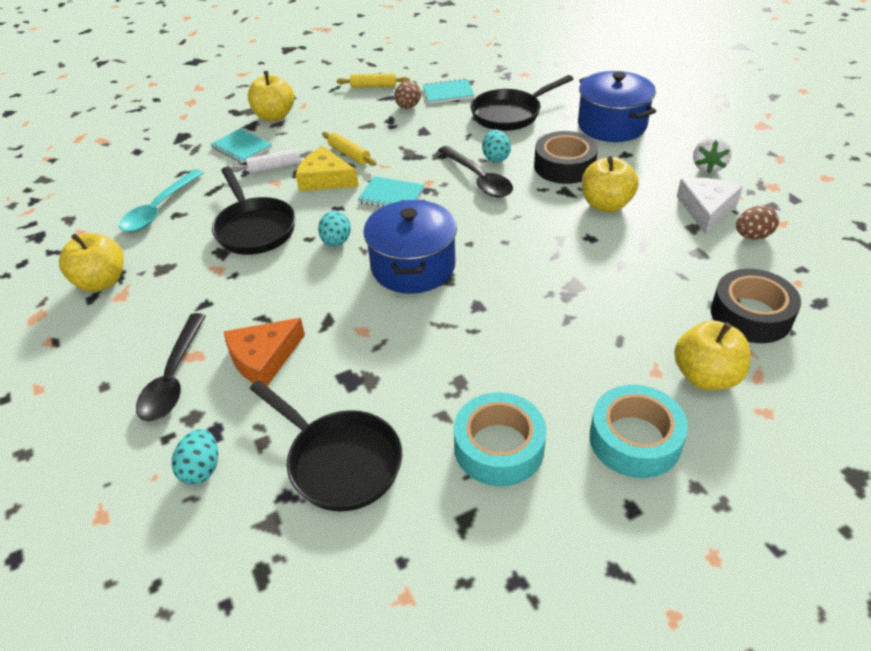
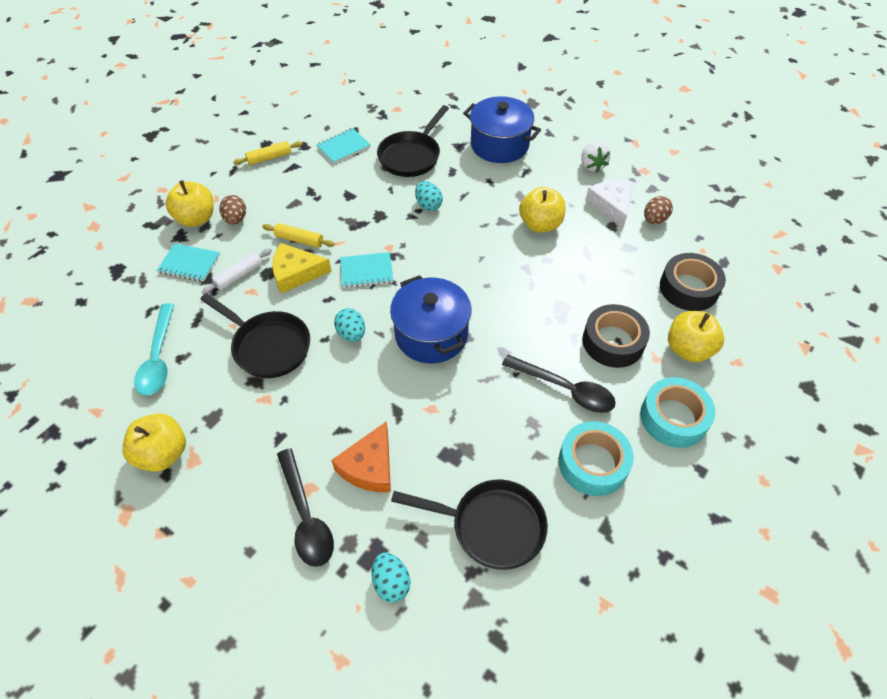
camera: 30 degrees left, 10 degrees up
brown egg [394,81,421,109] -> brown egg moved to [219,195,246,225]
black spoon [438,146,513,197] -> black spoon moved to [502,355,616,413]
black tape [534,131,598,184] -> black tape moved to [583,304,650,368]

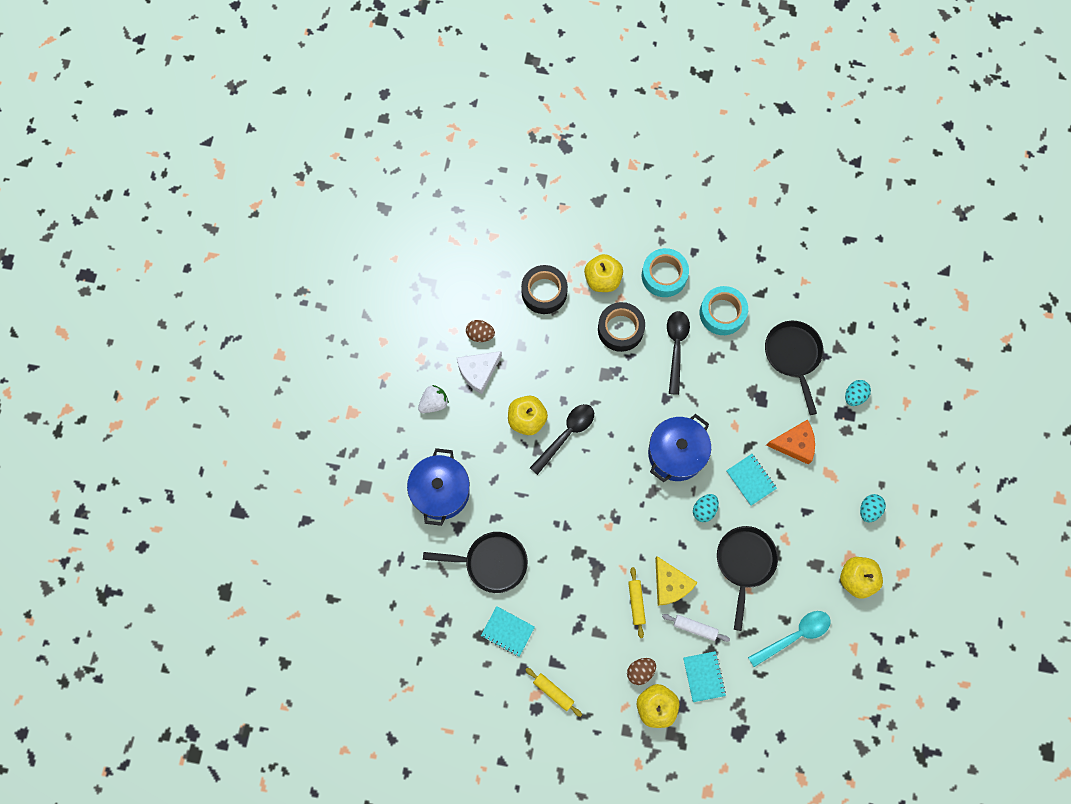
camera: 115 degrees left, 20 degrees up
black spoon [277,448,334,567] -> black spoon moved to [530,404,594,475]
turquoise notebook [340,252,393,288] -> turquoise notebook moved to [726,454,777,506]
turquoise egg [415,181,443,211] -> turquoise egg moved to [860,494,886,522]

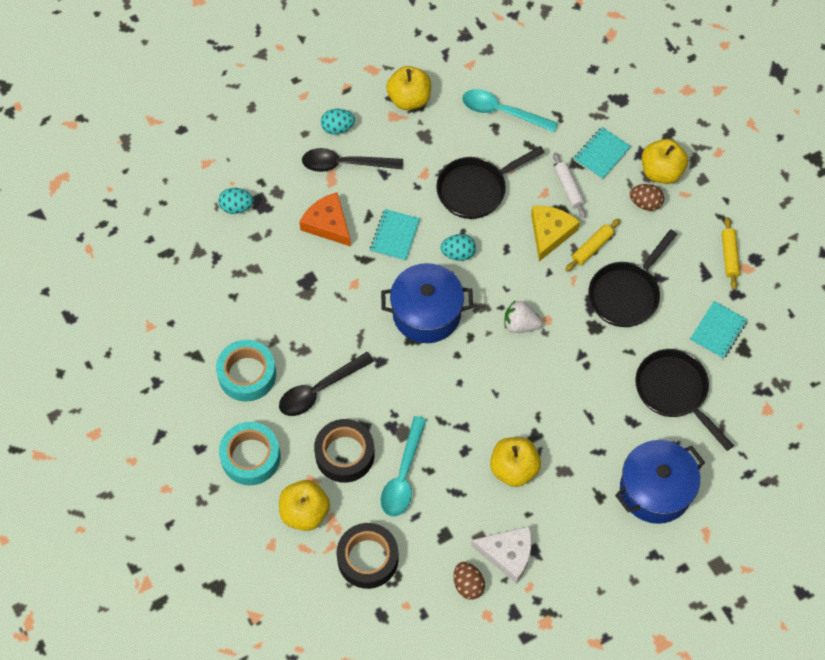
camera: 130 degrees left, 10 degrees down
white strawberry [418,385,449,413] -> white strawberry moved to [504,300,542,333]
turquoise notebook [481,606,535,657] -> turquoise notebook turned 45 degrees clockwise [690,301,748,359]
black spoon [530,404,594,475] -> black spoon moved to [302,148,403,172]
black pan [765,321,823,415] -> black pan moved to [589,229,677,327]
none -> turquoise spoon [381,416,427,517]

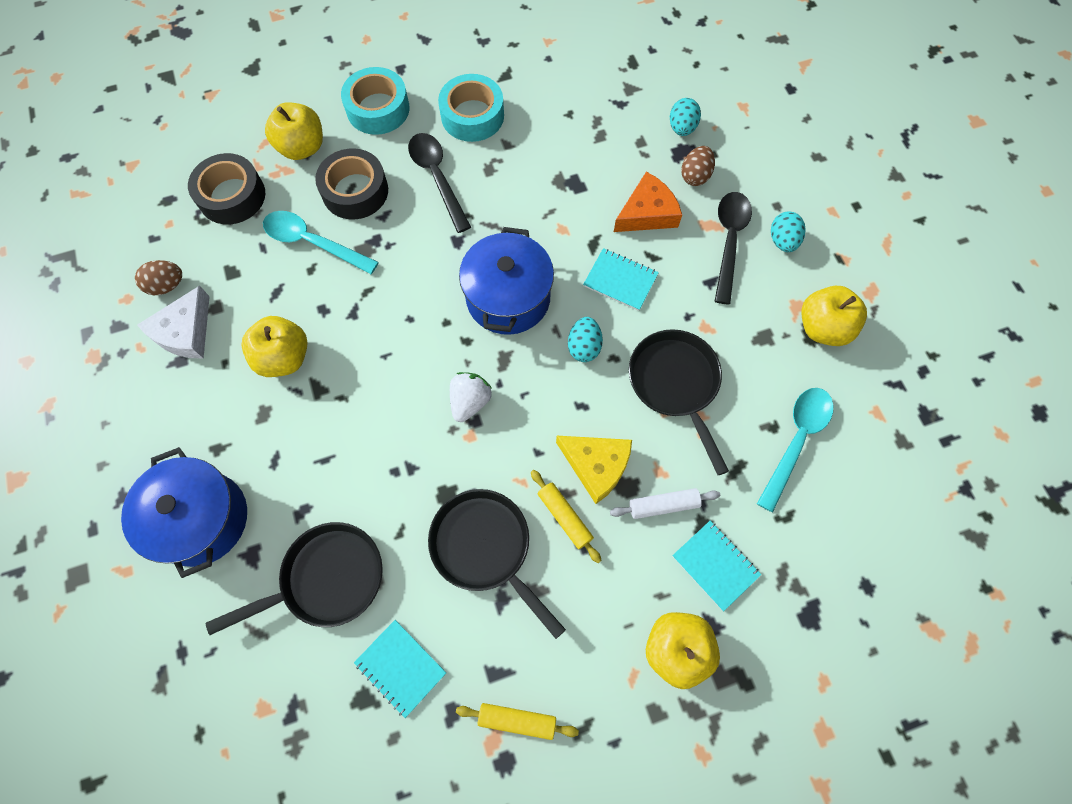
camera: 100 degrees right, 5 degrees up
brown egg [630,184,664,211] -> brown egg moved to [681,146,715,186]

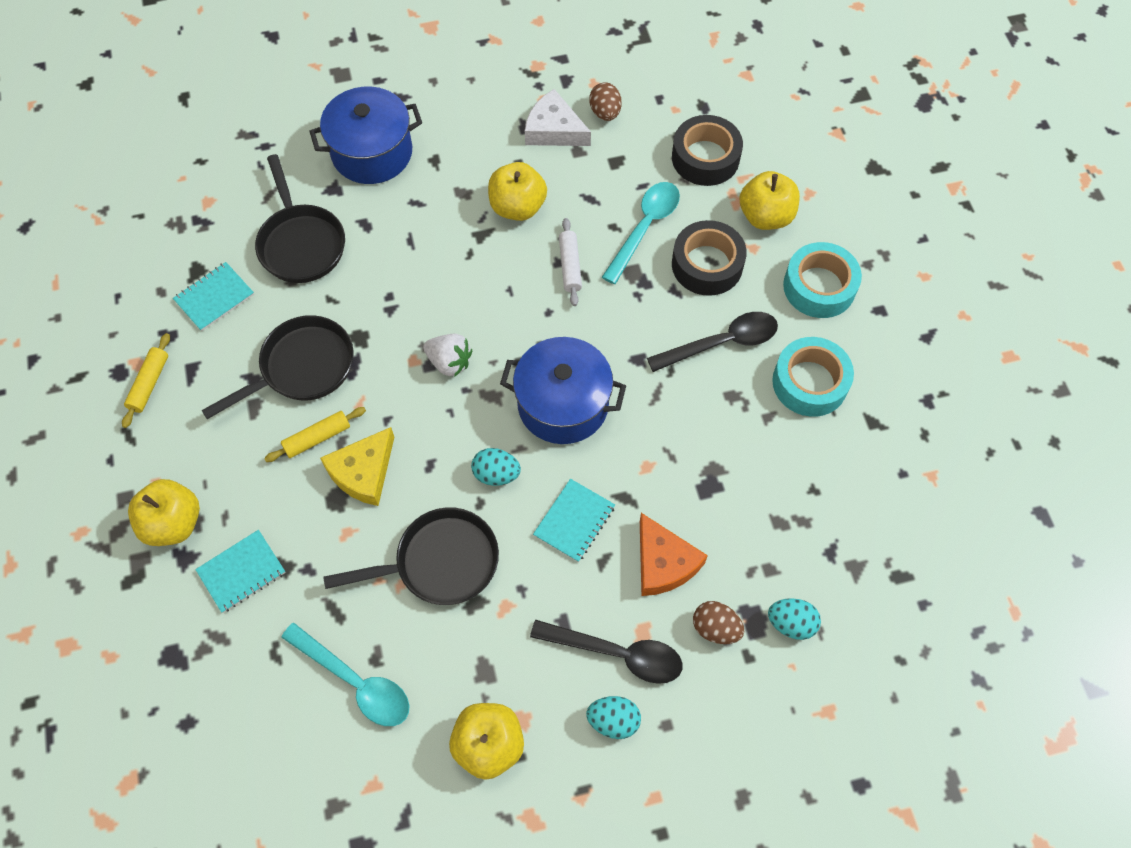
camera: 95 degrees right, 5 degrees down
white rolling pin [610,488,720,519] -> white rolling pin moved to [559,218,582,306]

